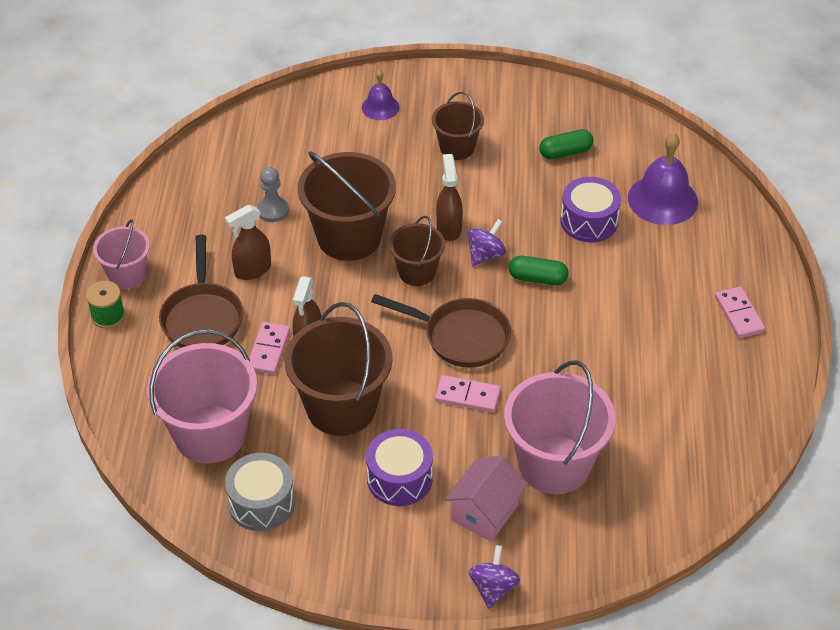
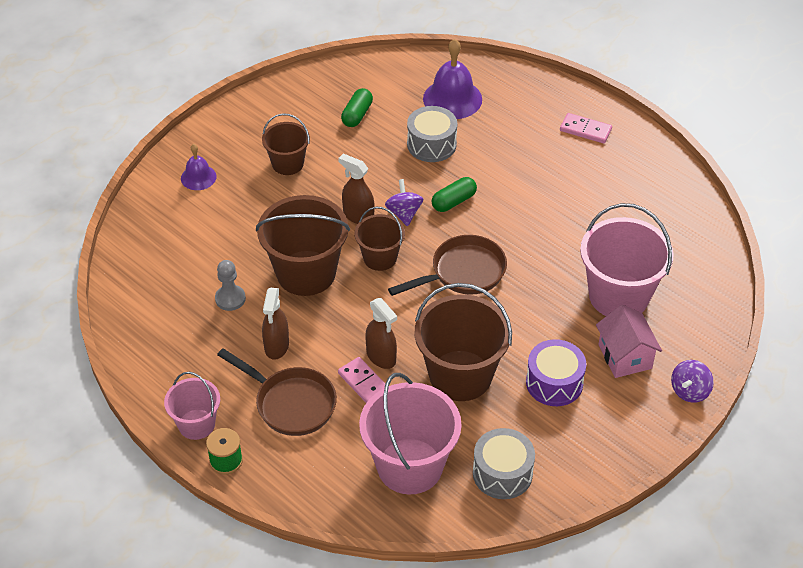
camera: 50 degrees left, 0 degrees up
pink domino [435,375,501,412] -> none
purple spinning top [469,545,520,609] -> purple spinning top turned 105 degrees counterclockwise [671,360,714,403]
purple drum [560,177,621,242] -> grey drum [407,106,457,162]

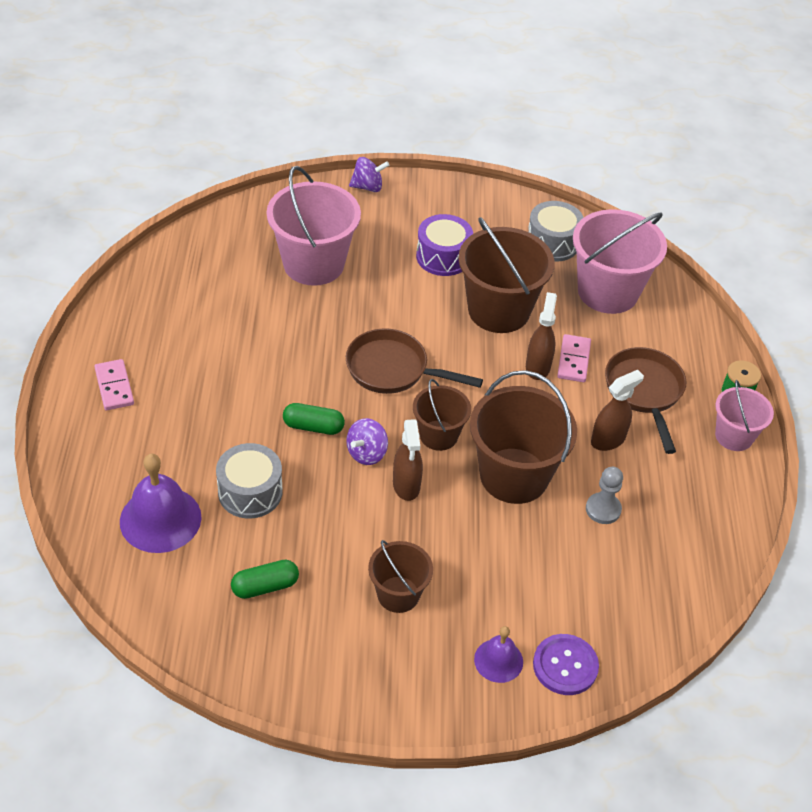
camera: 135 degrees left, 0 degrees up
pink house [596,304,662,378] -> none
none -> purple button [533,634,599,695]

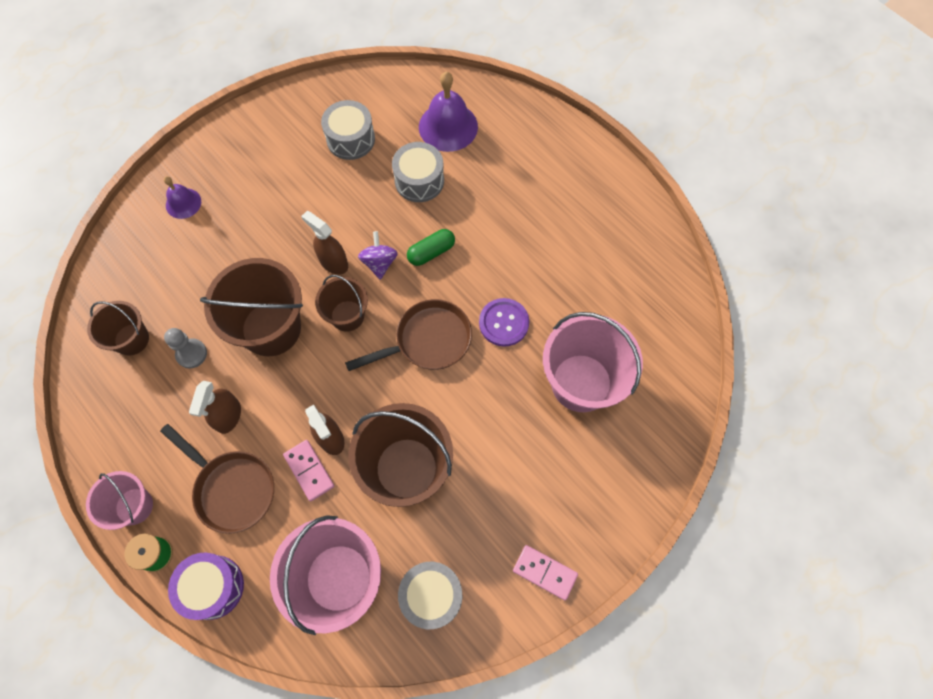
camera: 140 degrees right, 20 degrees up
pink domino [94,359,134,410] -> pink domino moved to [513,545,578,600]
green capsule [231,560,299,599] -> grey drum [321,100,375,160]
purple spinning top [349,157,389,192] -> none
brown bucket [368,540,433,613] -> brown bucket moved to [87,301,149,356]
purple drum [416,214,473,276] -> purple drum moved to [168,553,244,620]
purple button [533,634,599,695] -> purple button moved to [479,298,529,347]

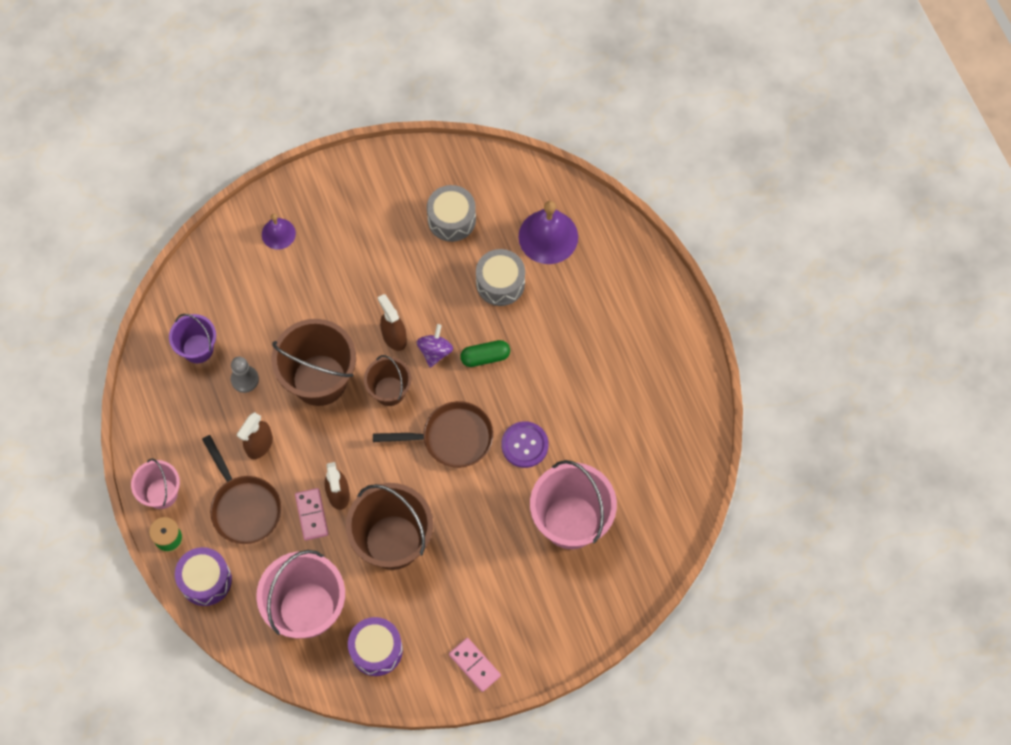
camera: 20 degrees right, 0 degrees up
brown bucket [87,301,149,356] -> purple bucket [169,314,216,363]
grey drum [398,562,462,629] -> purple drum [348,617,403,676]

